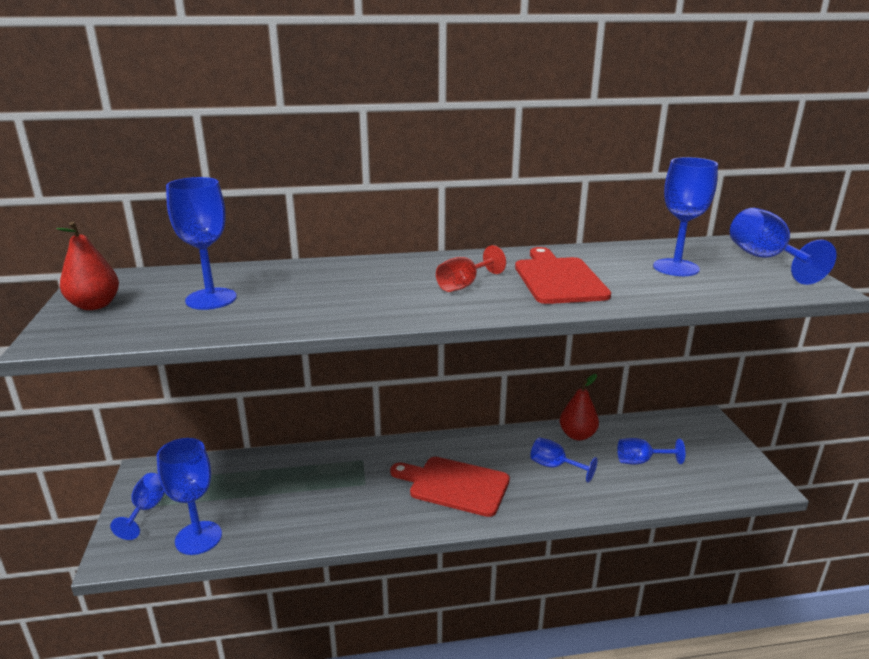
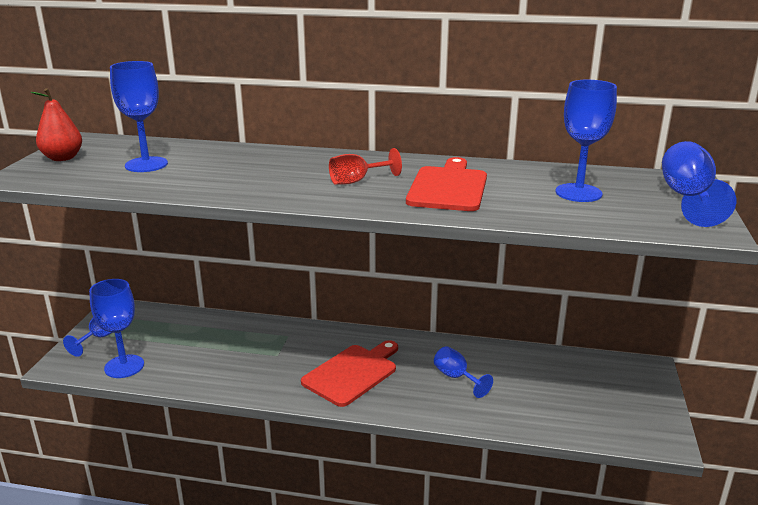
camera: 20 degrees right, 0 degrees up
red cutting board [390,457,510,517] -> red cutting board turned 90 degrees clockwise [301,340,398,407]
red pear [560,374,599,441] -> none
blue goblet [617,438,685,465] -> none

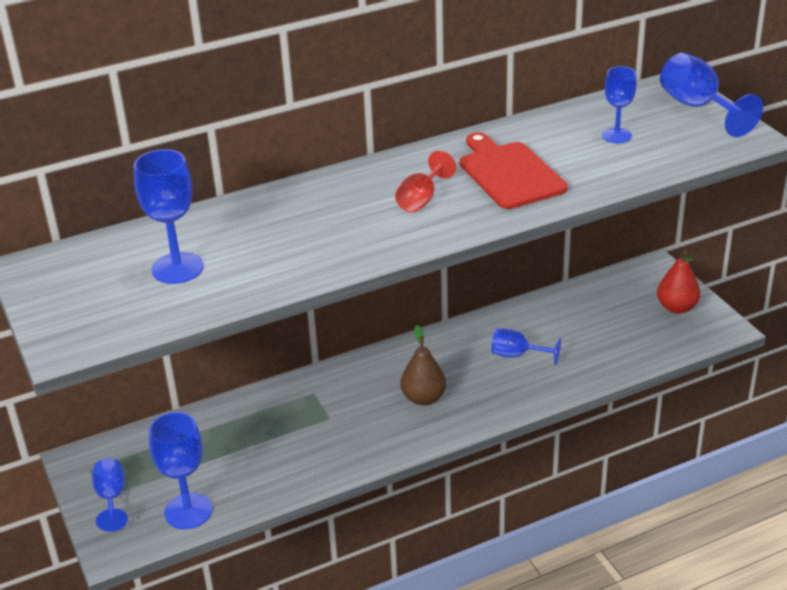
camera: 35 degrees left, 10 degrees up
red pear [31,88,82,161] -> red pear moved to [657,251,700,314]
red cutting board [301,340,398,407] -> brown pear [401,325,446,405]
blue goblet [555,80,617,202] -> blue goblet [602,66,637,143], size x0.65

